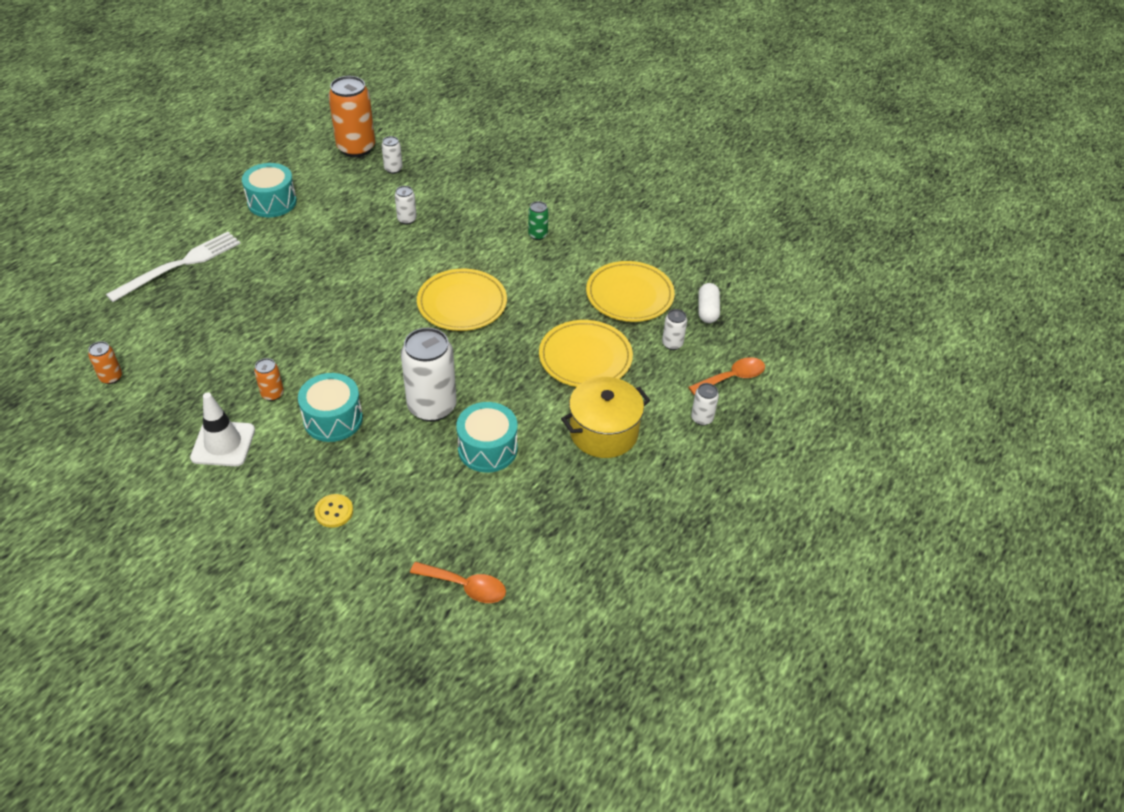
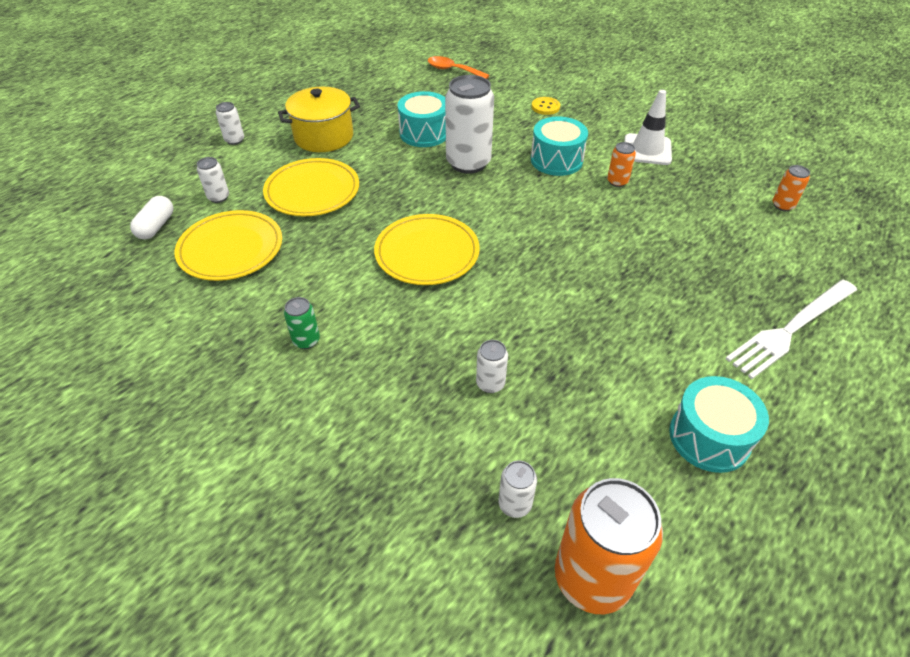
camera: 170 degrees left, 0 degrees up
orange spoon [688,357,765,395] -> none

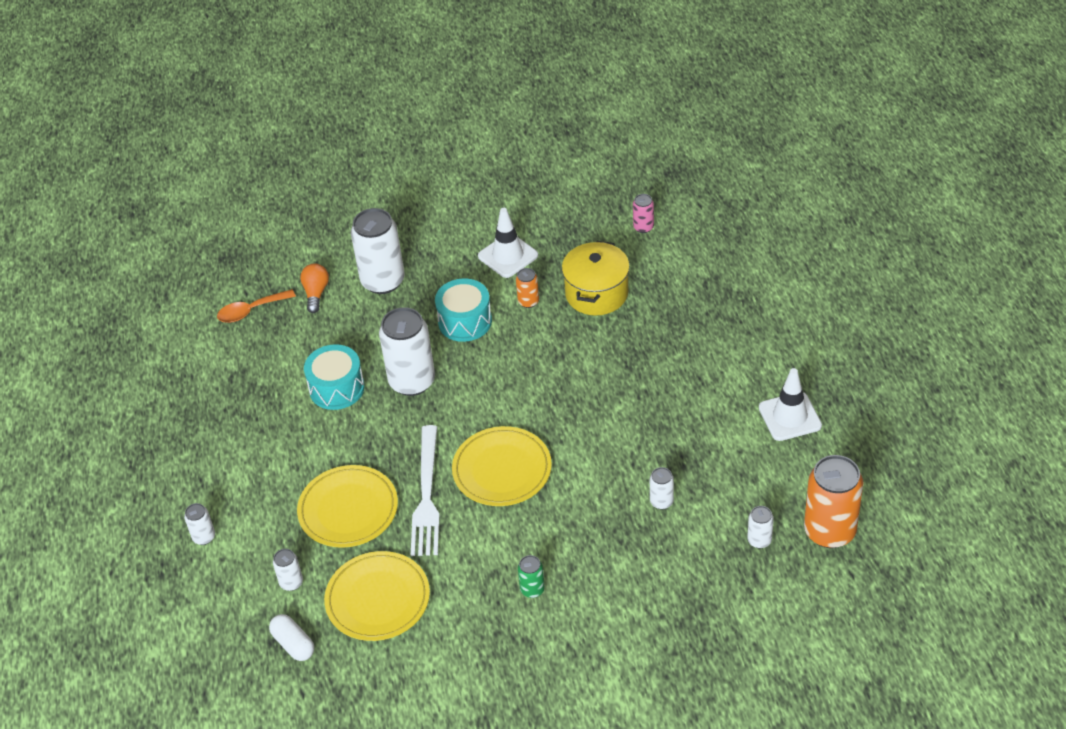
camera: 50 degrees left, 0 degrees up
yellow pot [278,87,360,152] -> yellow pot moved to [562,241,630,315]
yellow button [532,97,560,115] -> white can [351,208,405,294]
turquoise drum [669,376,769,473] -> white traffic cone [759,368,822,441]
white fork [725,280,857,379] -> white fork moved to [411,425,439,556]
orange can [773,165,810,211] -> pink can [633,194,654,233]
none -> orange light bulb [300,263,329,313]

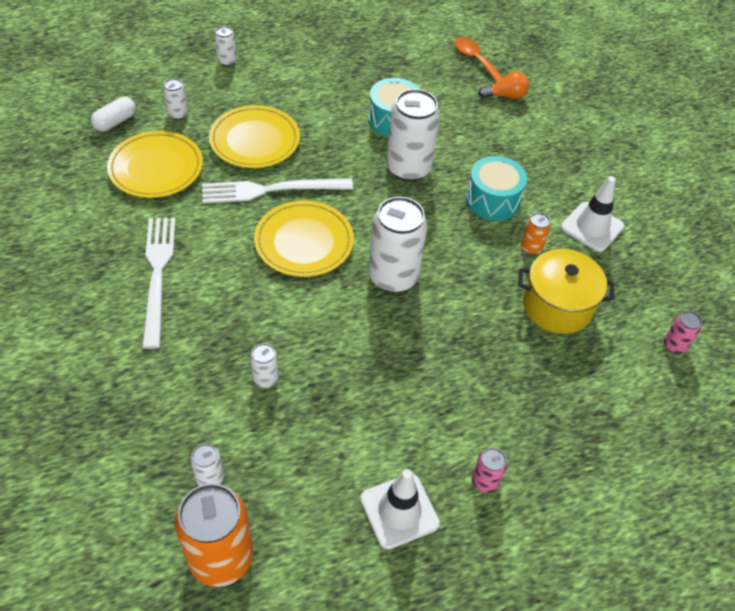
camera: 75 degrees right, 5 degrees up
white can [351,208,405,294] -> white can moved to [368,196,427,293]
green can [518,555,545,598] -> white fork [142,218,176,349]
none -> pink can [472,448,507,493]

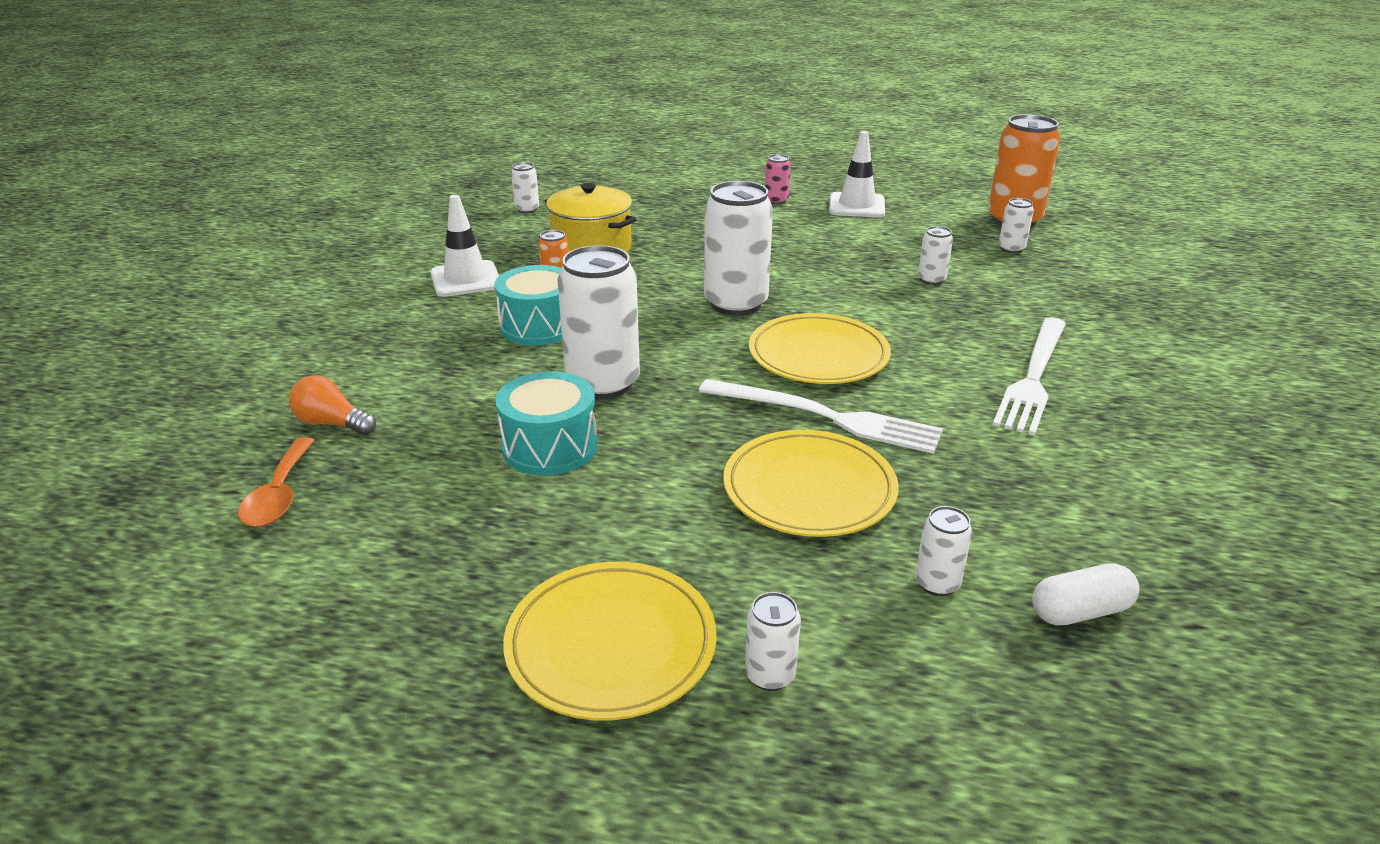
camera: 145 degrees left, 20 degrees down
yellow plate [107,131,203,198] -> yellow plate moved to [503,562,717,720]
pink can [664,311,702,354] -> white can [511,162,539,213]

